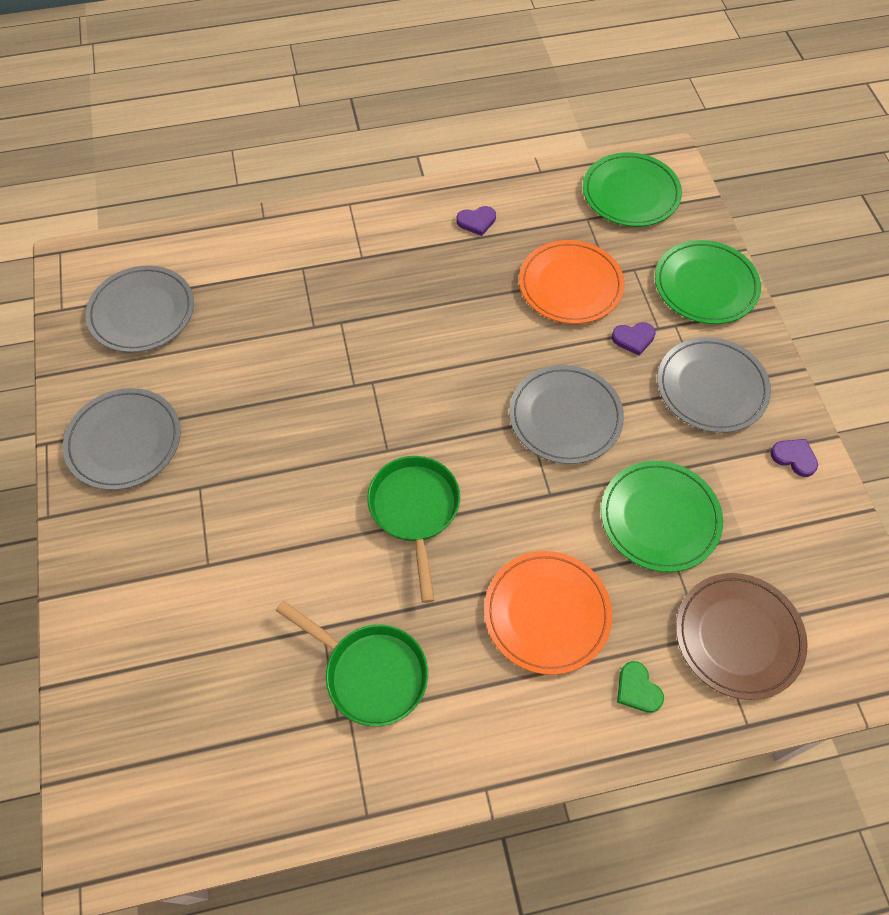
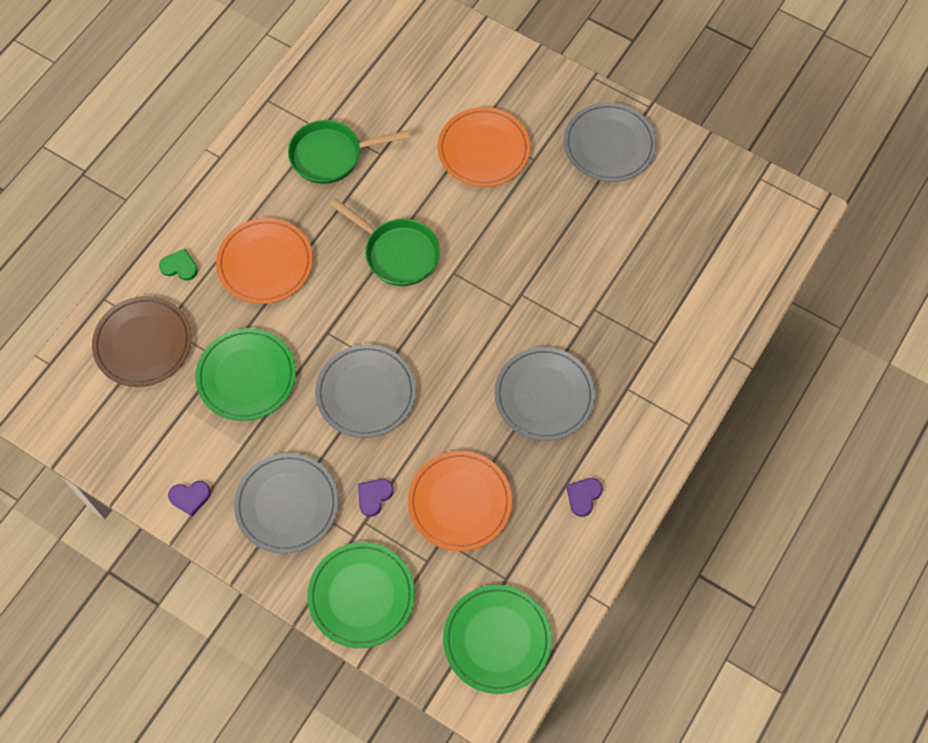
camera: 135 degrees right, 5 degrees up
grey plate [85,265,194,352] -> grey plate moved to [494,347,595,441]
none -> orange plate [438,107,530,187]

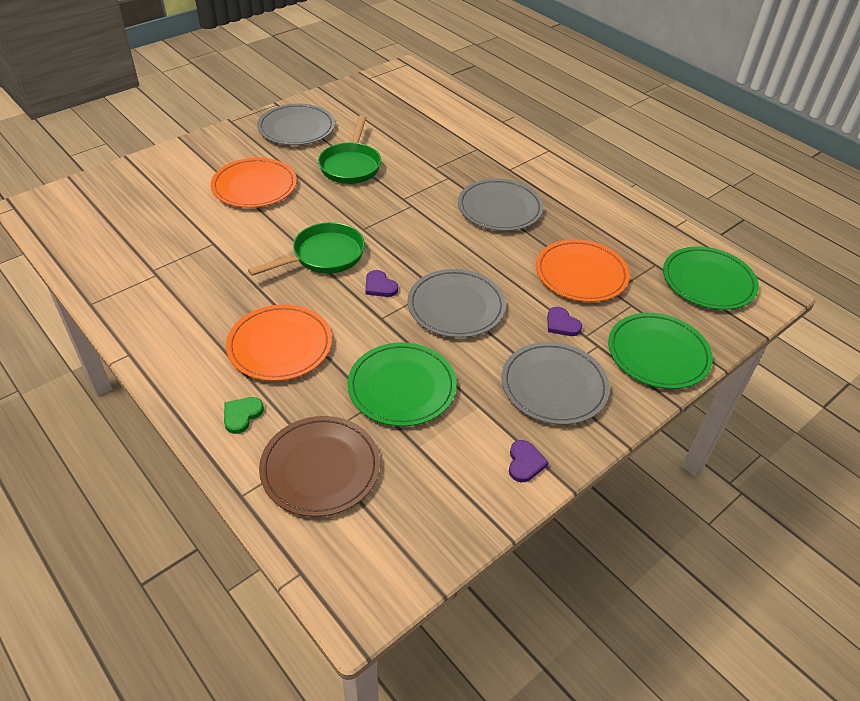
camera: 75 degrees left, 20 degrees down
green pan [288,120,410,184] -> green pan moved to [318,115,381,184]
purple heart [566,478,603,517] -> purple heart moved to [365,270,398,297]

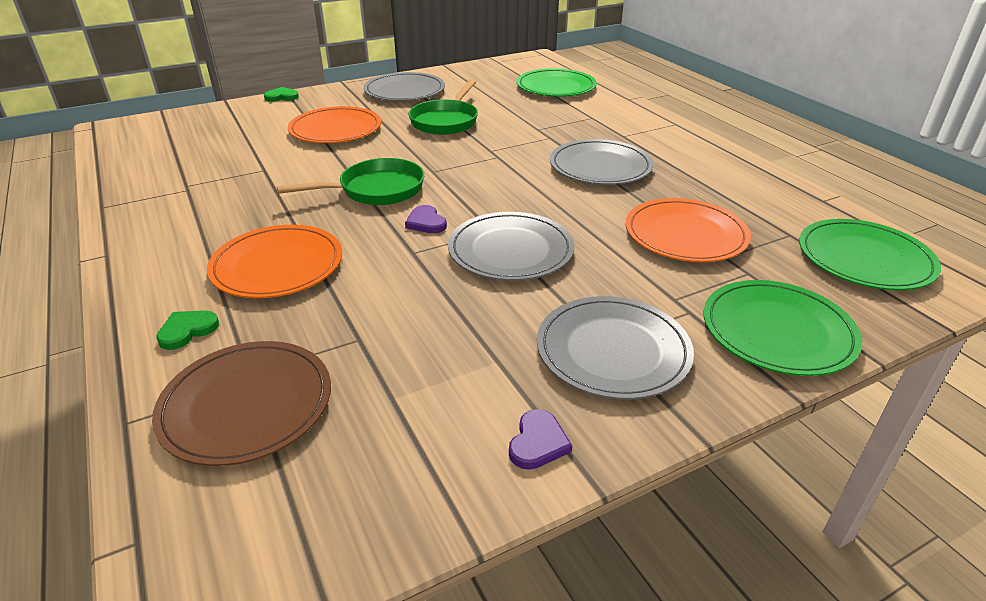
camera: 15 degrees right, 10 degrees down
green plate [348,342,457,426] -> green plate moved to [516,68,597,97]
purple heart [547,307,582,336] -> none
none -> green heart [264,87,299,102]

